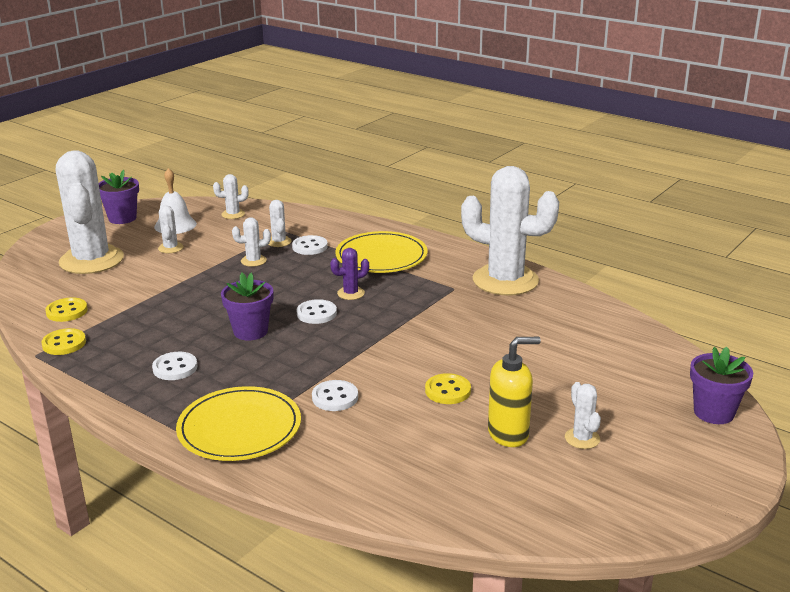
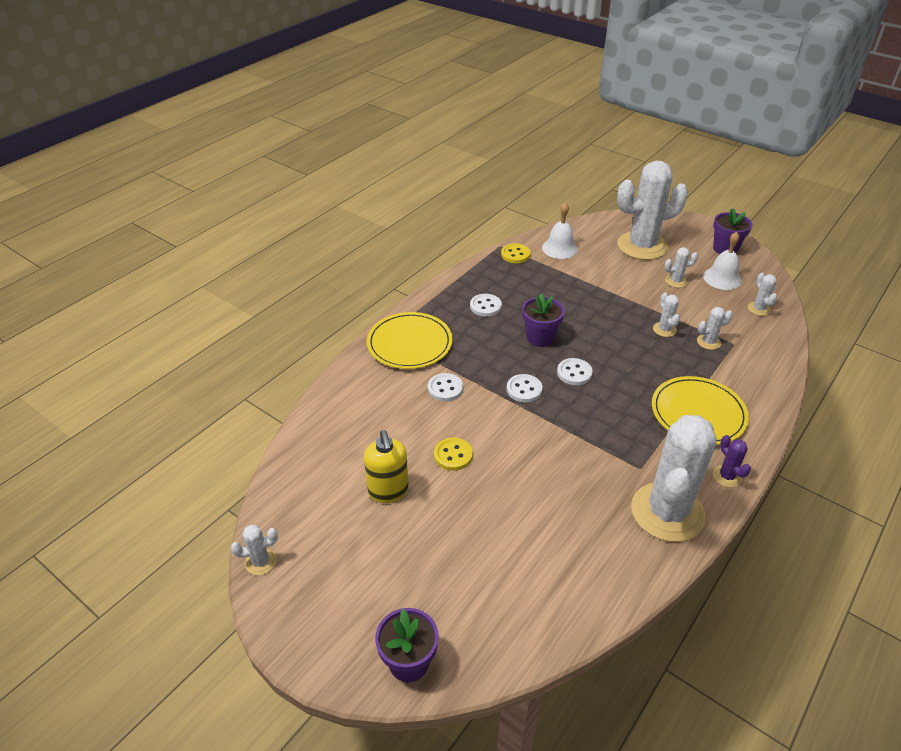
camera: 90 degrees right, 15 degrees up
yellow button [45,297,88,322] -> white bell [542,203,578,259]
white button [292,235,328,255] -> white button moved to [507,374,543,403]
purple cactus [330,248,369,300] -> purple cactus moved to [713,435,751,487]
white cactus [565,382,601,449] -> white cactus moved to [231,525,278,575]

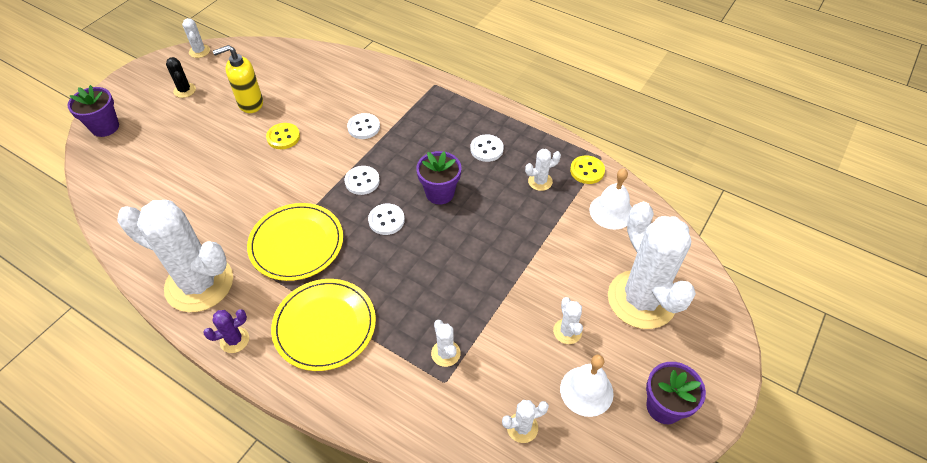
camera: 85 degrees right, 10 degrees up
yellow plate [367,312,453,369] -> yellow plate moved to [247,203,343,281]
white cactus [653,293,680,337] -> white cactus moved to [525,149,561,191]
none -> black cactus [166,57,196,98]

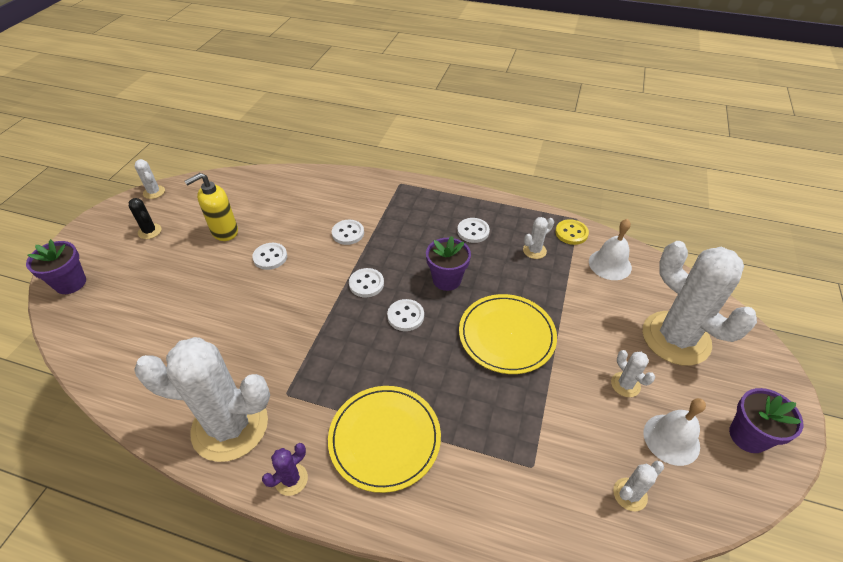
camera: 15 degrees left, 5 degrees down
yellow plate [247,203,343,281] -> yellow plate moved to [459,294,557,374]
yellow button [266,123,300,149] -> white button [252,243,287,270]
white cactus [431,320,461,367] -> none

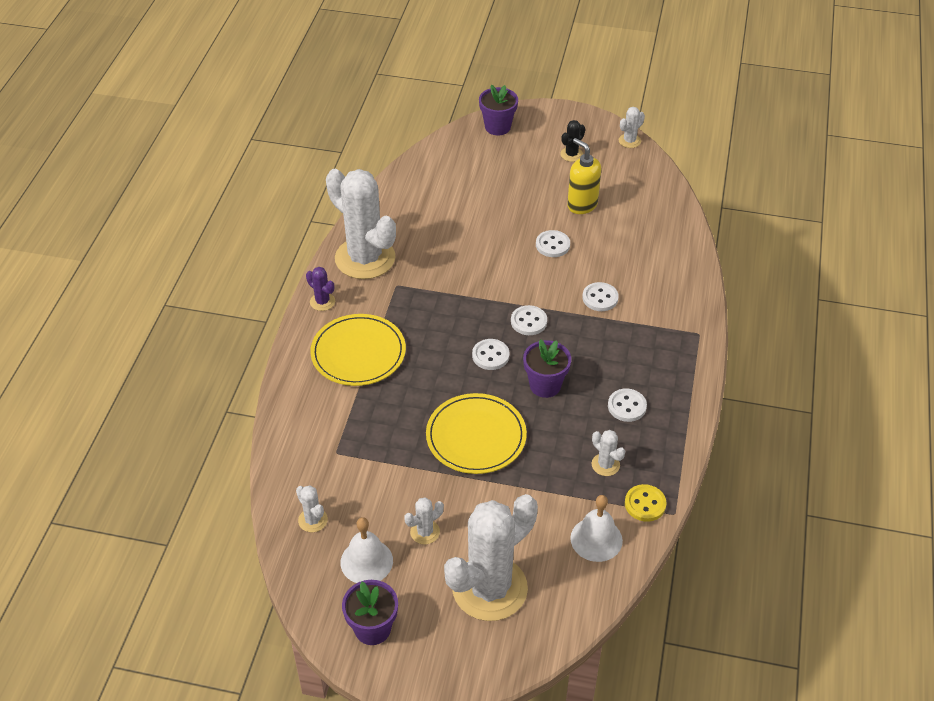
camera: 85 degrees right, 0 degrees up
white cactus [134,337,270,462] -> white cactus turned 45 degrees counterclockwise [326,169,396,279]

